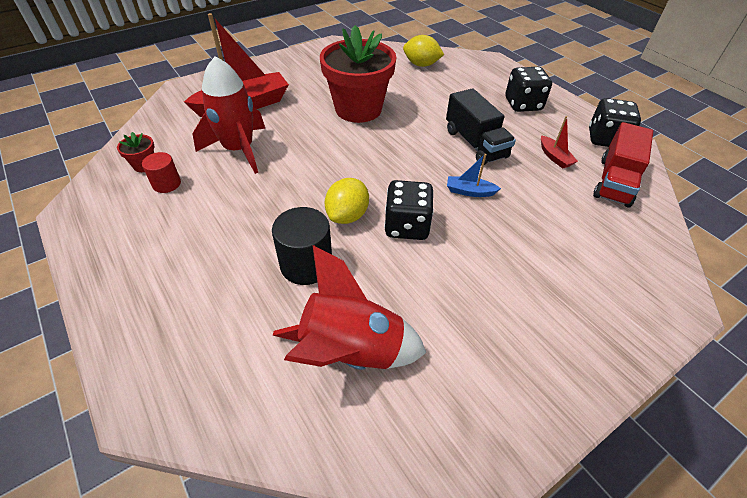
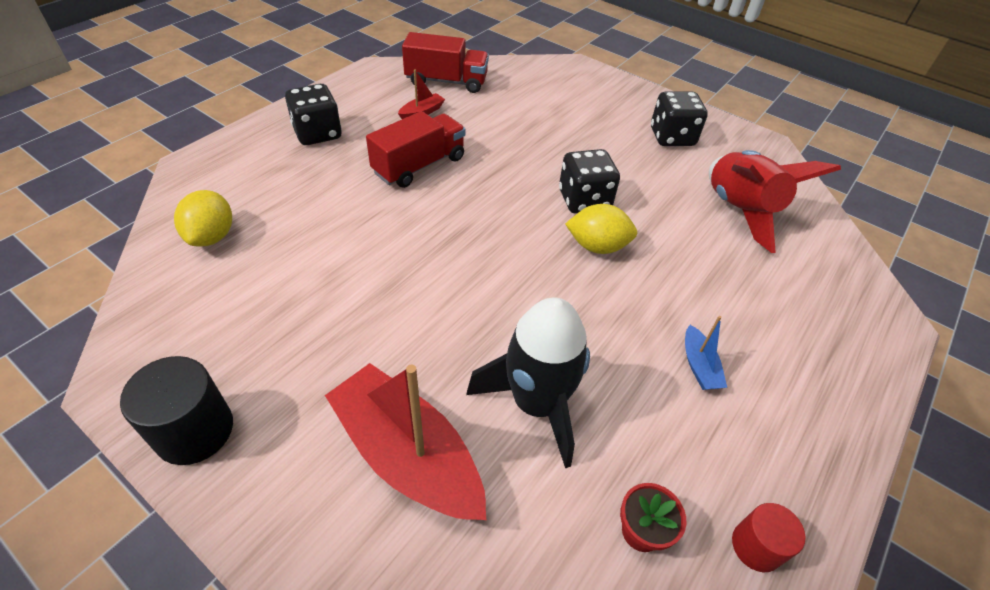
camera: 110 degrees left, 0 degrees up
red cylinder [142,152,181,193] -> red cylinder moved to [732,503,805,572]
red rocket [193,56,265,174] -> black rocket [466,297,590,468]
black cylinder [272,207,332,285] -> black cylinder moved to [120,356,233,465]
red flower pot [320,25,396,123] -> none
black truck [446,88,516,165] -> red truck [366,111,465,188]
blue boat [447,154,501,197] -> blue boat moved to [685,316,727,390]
black dice [589,98,641,147] -> black dice moved to [651,92,708,146]

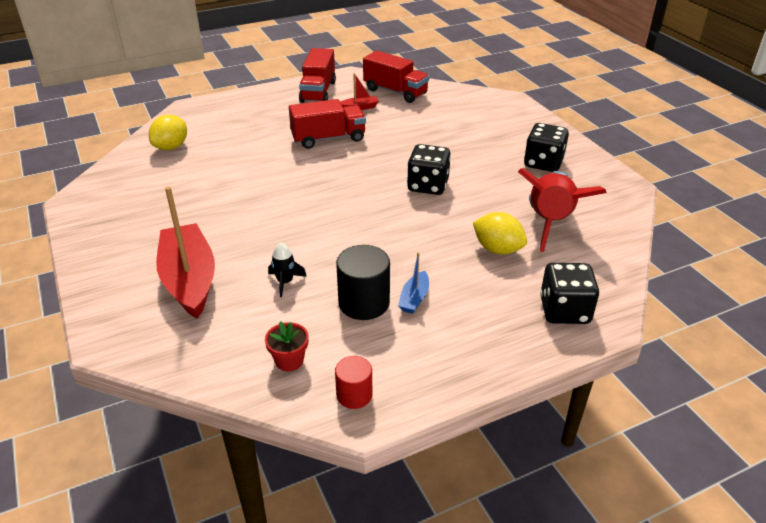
camera: 30 degrees right, 10 degrees down
black cylinder [120,356,233,465] -> black cylinder moved to [336,245,390,320]
black dice [285,84,342,145] -> black dice moved to [540,263,599,324]
black rocket [466,297,590,468] -> black rocket [268,243,307,297], size x0.44
yellow lemon [565,204,637,254] -> yellow lemon moved to [473,212,527,255]
none -> red truck [299,48,336,103]

